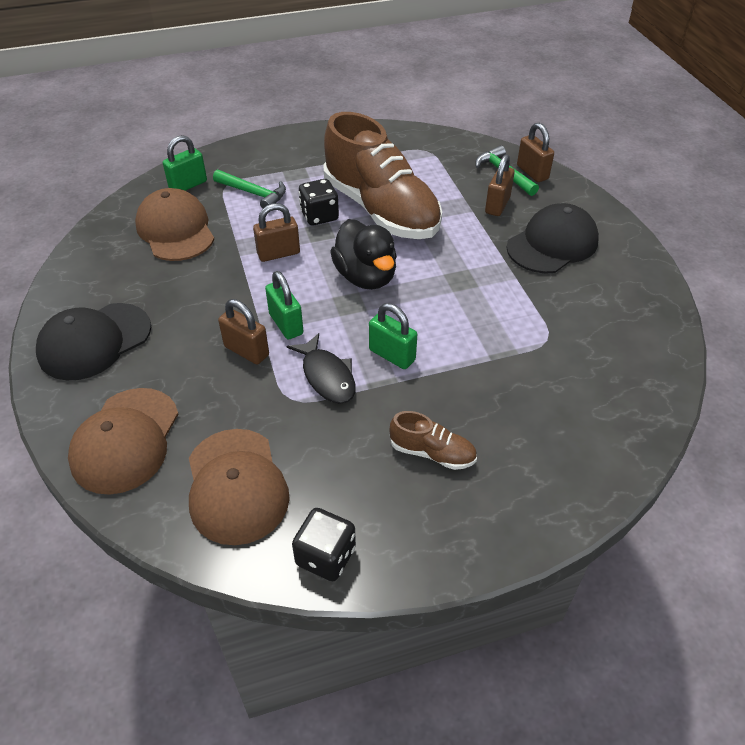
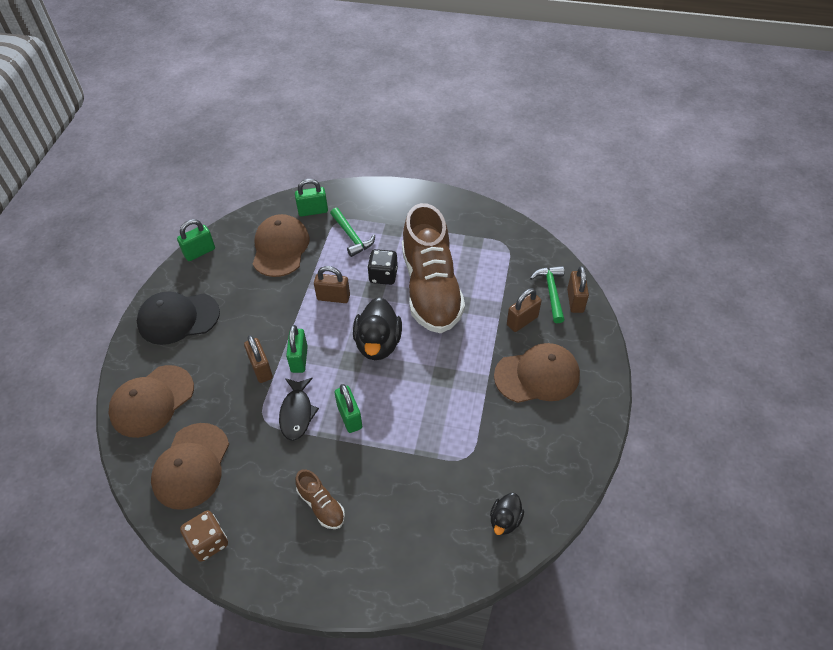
camera: 30 degrees right, 5 degrees up
black dice [292,508,356,581] -> brown dice [180,510,228,562]
black cap [506,203,599,274] -> brown cap [494,343,580,403]
none -> green padlock [177,219,215,261]
none -> black duck [490,493,524,535]

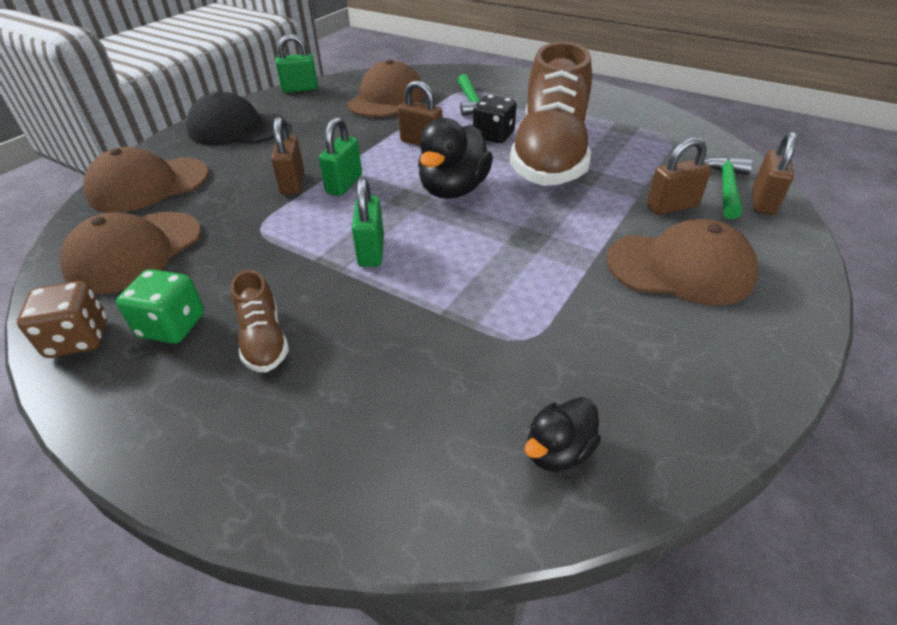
camera: 20 degrees right, 10 degrees down
black fish [279,378,319,441] -> none
green padlock [295,179,328,217] -> none
none -> green dice [116,269,204,344]

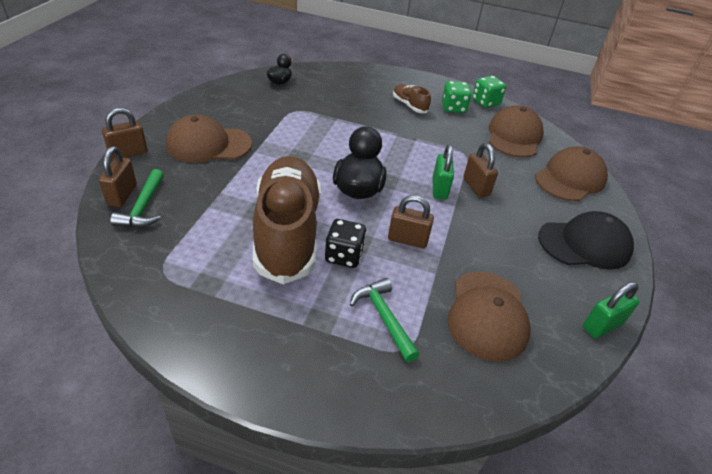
camera: 160 degrees right, 0 degrees up
brown dice [17,281,107,358] -> green dice [472,76,506,108]
green padlock [352,178,384,267] -> none
brown padlock [647,137,711,215] -> brown padlock moved to [102,108,147,160]

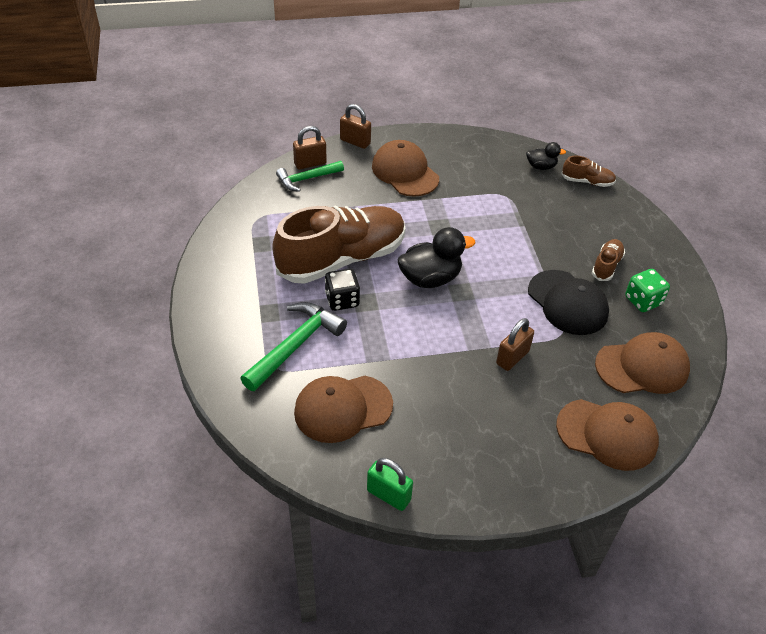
camera: 65 degrees right, 5 degrees up
green hammer [350,278,420,362] -> green hammer [240,302,347,391], size x1.51
brown padlock [388,195,434,248] -> none
green padlock [433,144,454,200] -> none
green dice [472,76,506,108] -> none
black cap [538,211,634,270] -> black cap moved to [528,270,609,335]
none -> brown shoe [561,156,616,187]

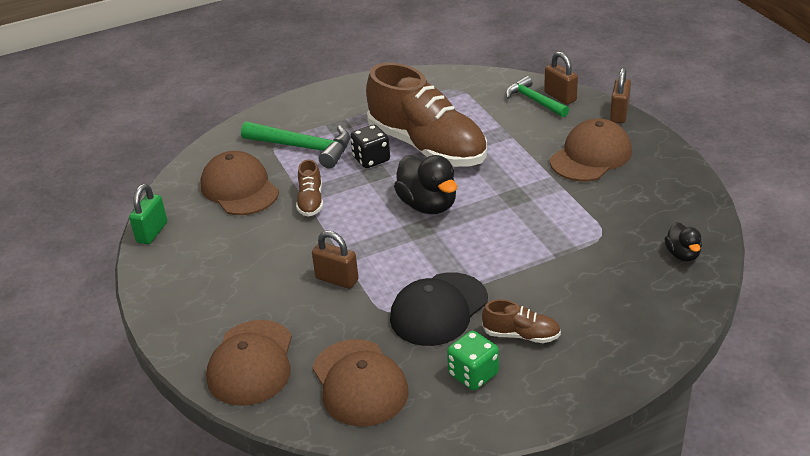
camera: 80 degrees right, 10 degrees down
brown shoe [561,156,616,187] -> brown shoe moved to [296,159,323,217]

